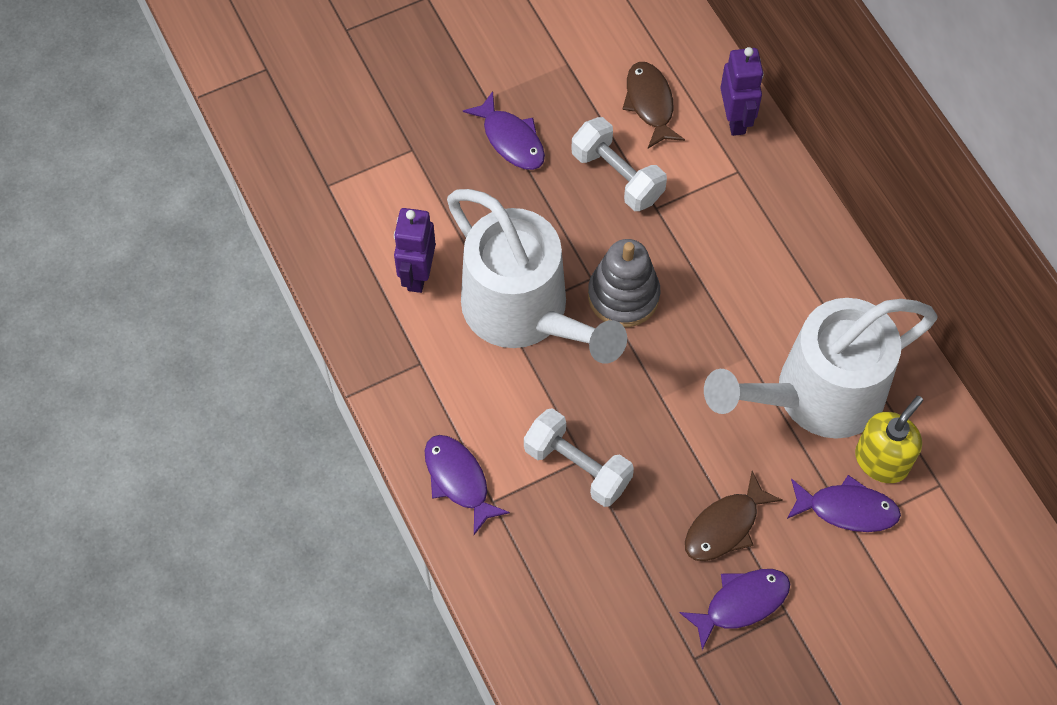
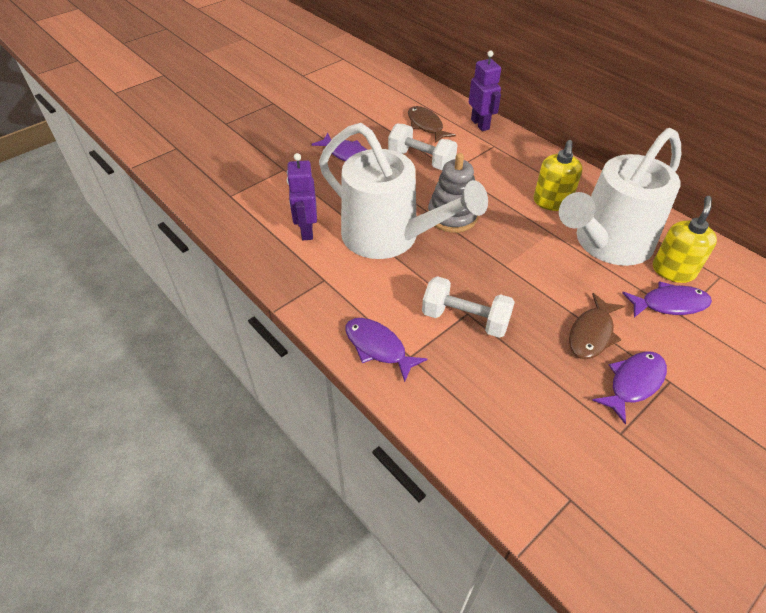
camera: 15 degrees left, 15 degrees down
none -> yellow soap dispenser [534,140,582,211]

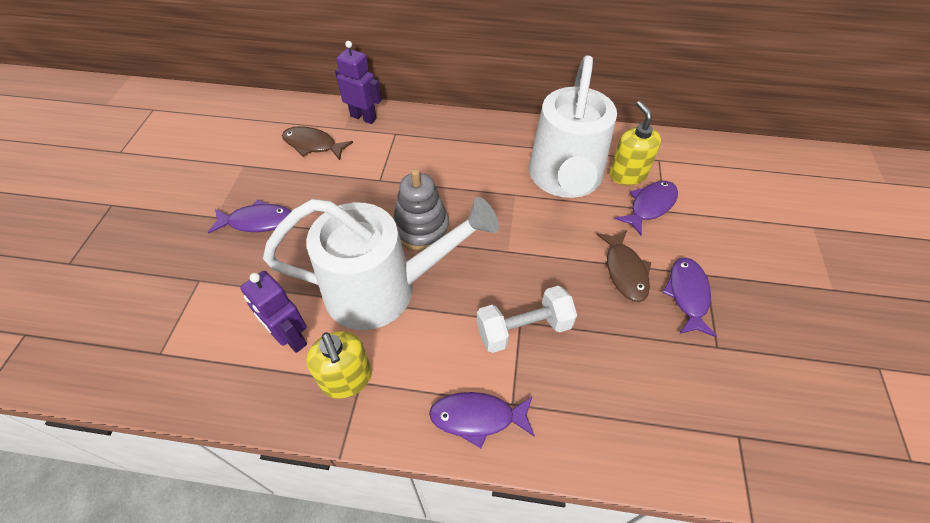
camera: 40 degrees left, 5 degrees up
white dumbbell [388,123,457,170] -> none
yellow soap dispenser [534,140,582,211] -> yellow soap dispenser moved to [306,331,372,399]

